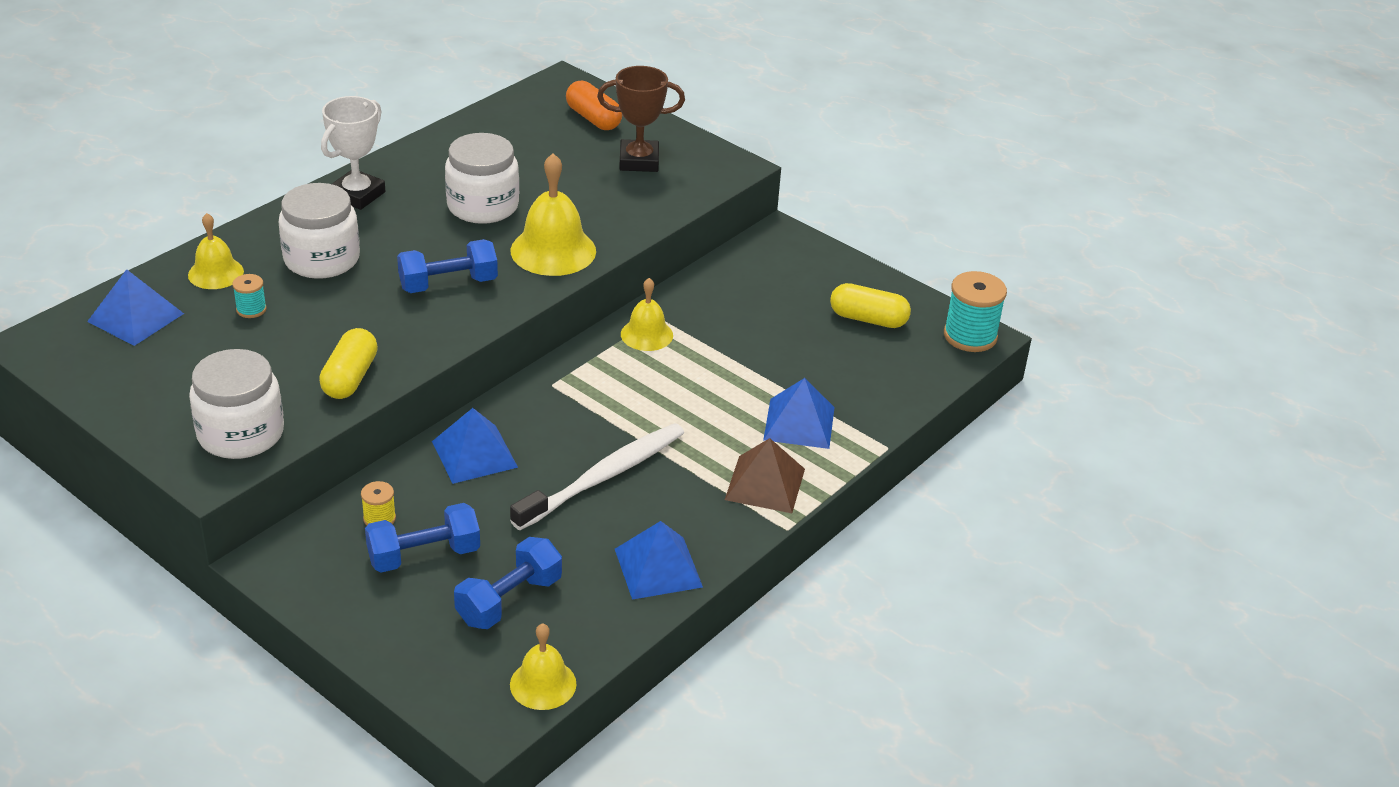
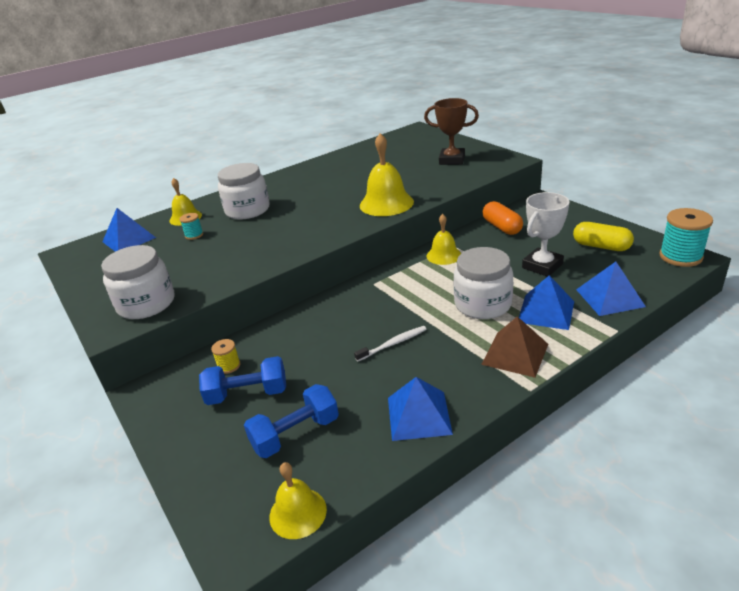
camera: 20 degrees right, 5 degrees down
yellow capsule [319,328,378,399] -> none
white trophy [321,96,385,210] -> white trophy moved to [522,192,570,277]
blue dumbbell [397,239,498,293] -> none
blue pyramid [432,408,518,484] -> blue pyramid moved to [576,262,646,316]
white jar [445,133,519,224] -> white jar moved to [454,247,513,319]
white toothbrush [510,423,684,530] -> white toothbrush [354,326,427,361], size x0.51
orange capsule [566,81,622,130] -> orange capsule moved to [482,201,523,235]

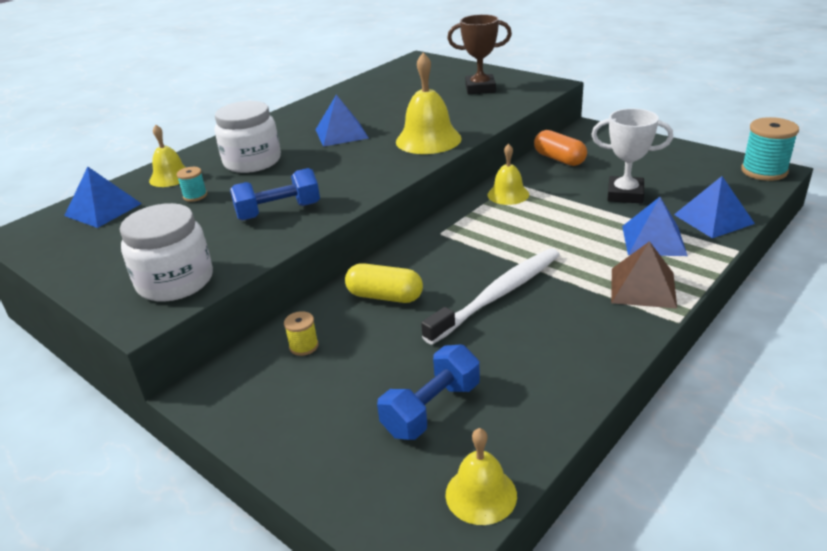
camera: 15 degrees left, 0 degrees up
blue dumbbell [199,356,286,405] -> blue dumbbell moved to [230,168,320,221]
white toothbrush [354,326,427,361] -> white toothbrush [421,248,560,345], size x1.96
blue pyramid [388,377,453,441] -> blue pyramid moved to [315,95,368,147]
white jar [454,247,513,319] -> none
white trophy [522,192,570,277] -> white trophy turned 75 degrees clockwise [591,108,673,203]
yellow capsule [573,222,634,251] -> yellow capsule moved to [345,263,423,303]

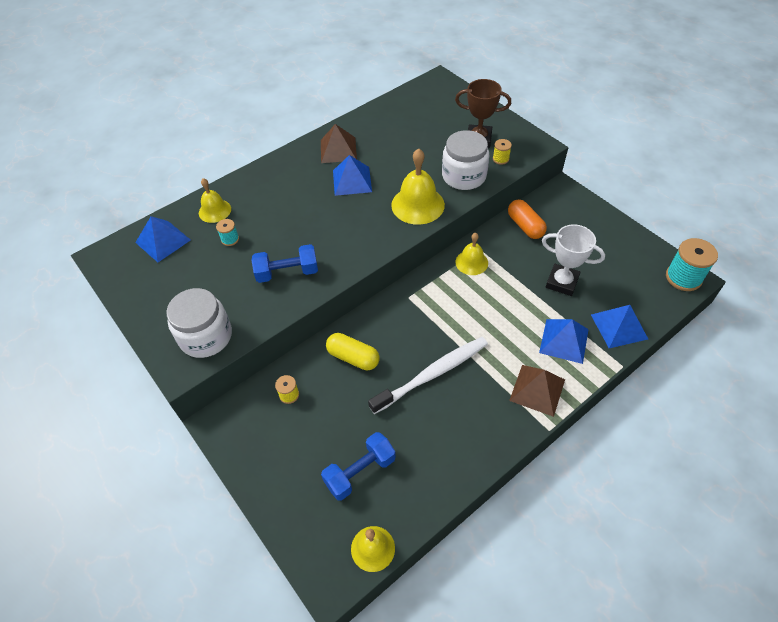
camera: 10 degrees right, 20 degrees up
white jar [215,101,281,173] -> white jar moved to [442,130,489,190]
none -> brown pyramid [321,124,357,163]
none -> yellow spool [493,139,512,165]

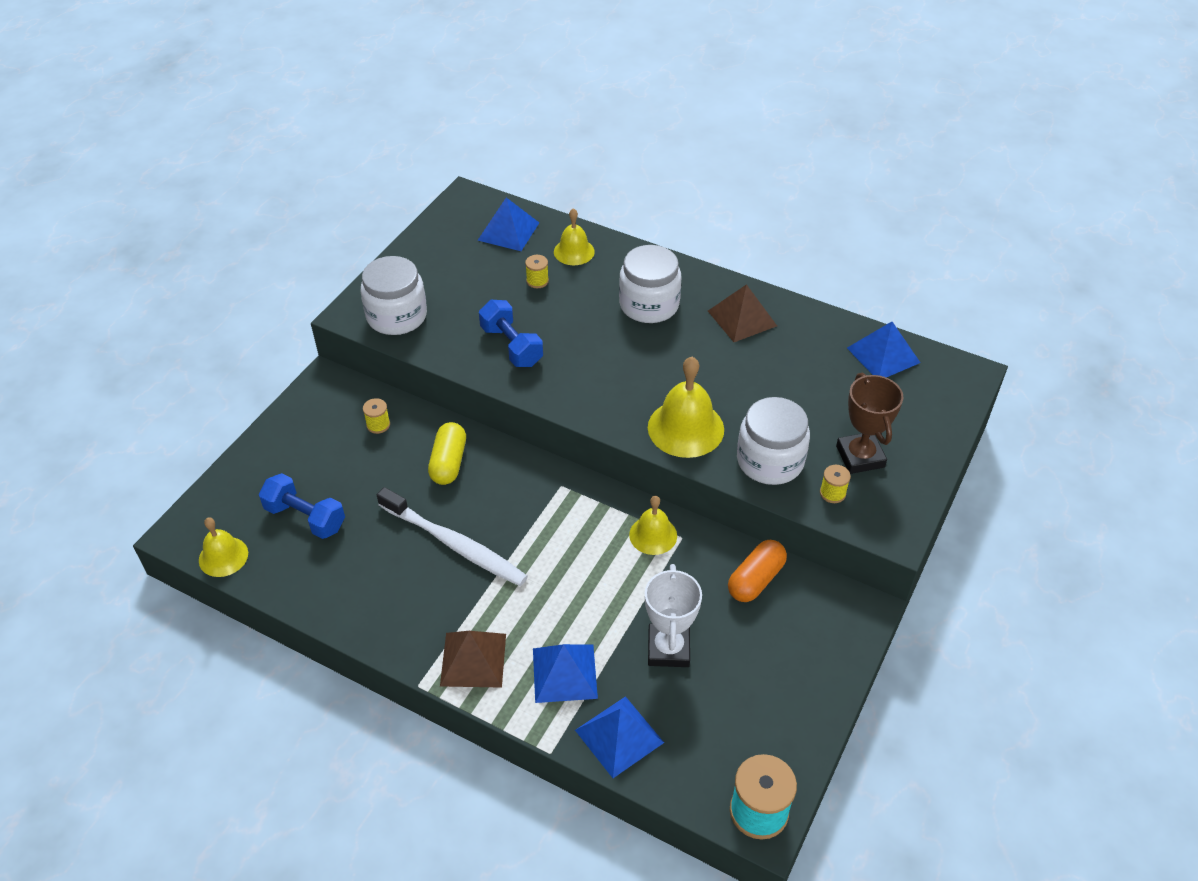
camera: 65 degrees right, 5 degrees down
turquoise spool [216,219,239,246] -> yellow spool [525,255,549,288]
blue pyramid [333,155,372,196] -> blue pyramid moved to [847,322,920,377]
none -> white jar [619,245,681,323]

